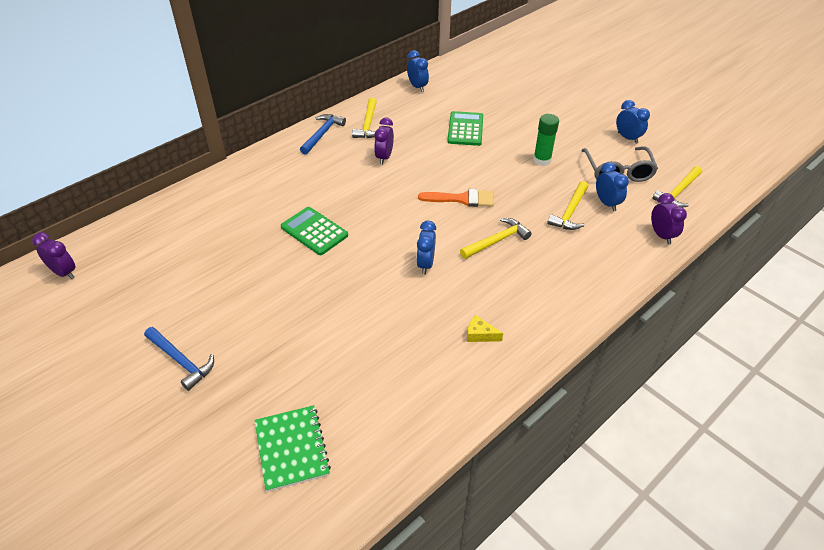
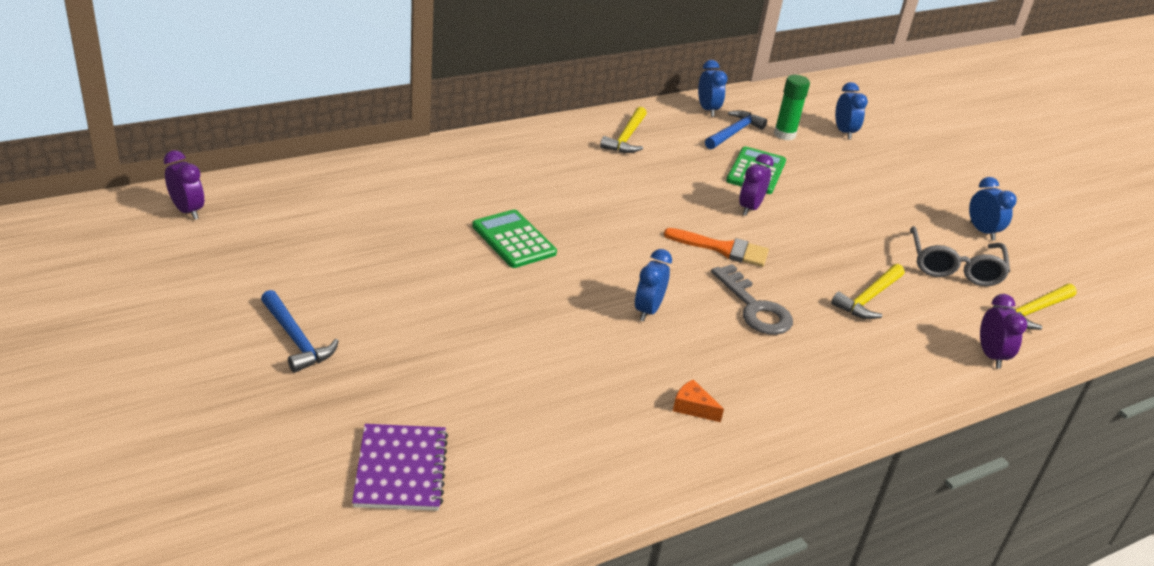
camera: 10 degrees right, 10 degrees down
green notebook [254,405,331,492] -> purple notebook [352,424,448,511]
blue hammer [300,114,346,155] -> blue hammer moved to [705,110,767,149]
purple clock [374,117,394,165] -> purple clock moved to [739,154,774,216]
yellow hammer [460,218,532,259] -> grey key [711,264,793,335]
yellow cheese [467,315,503,342] -> orange cheese [673,379,724,422]
green glue stick [533,114,559,166] -> green glue stick moved to [774,75,810,140]
blue clock [596,162,629,211] -> blue clock moved to [835,82,868,139]

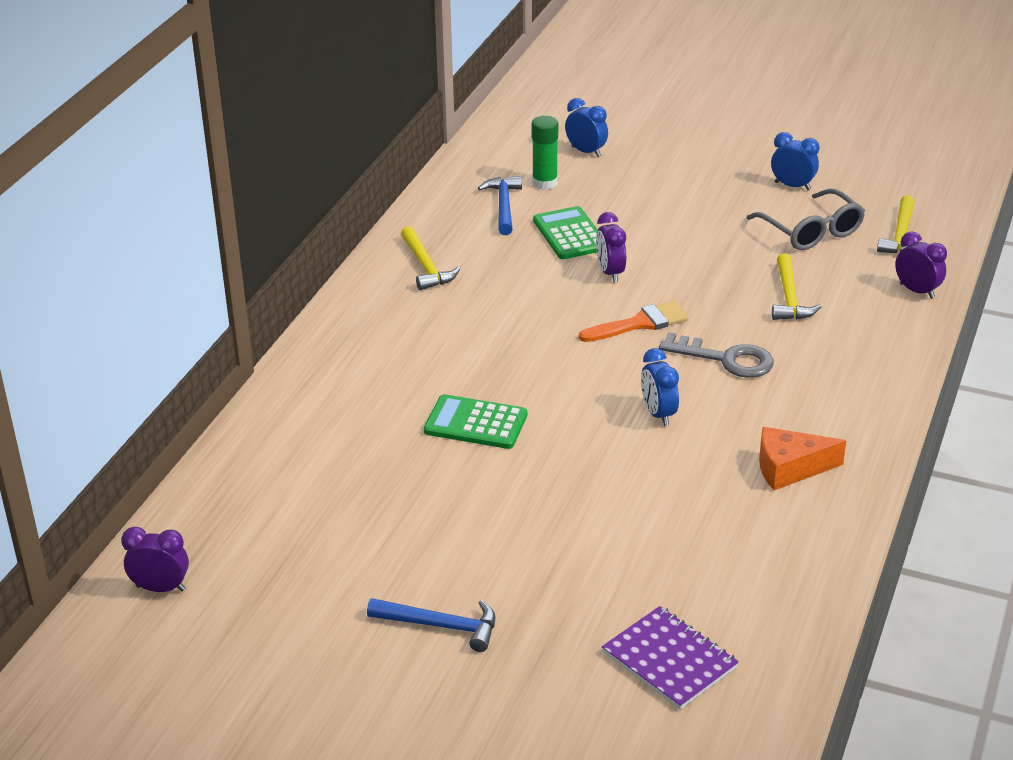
camera: 35 degrees left, 0 degrees up
orange cheese [673,379,724,422] -> orange cheese [759,427,846,490], size x1.73
blue clock [698,60,727,117] -> none

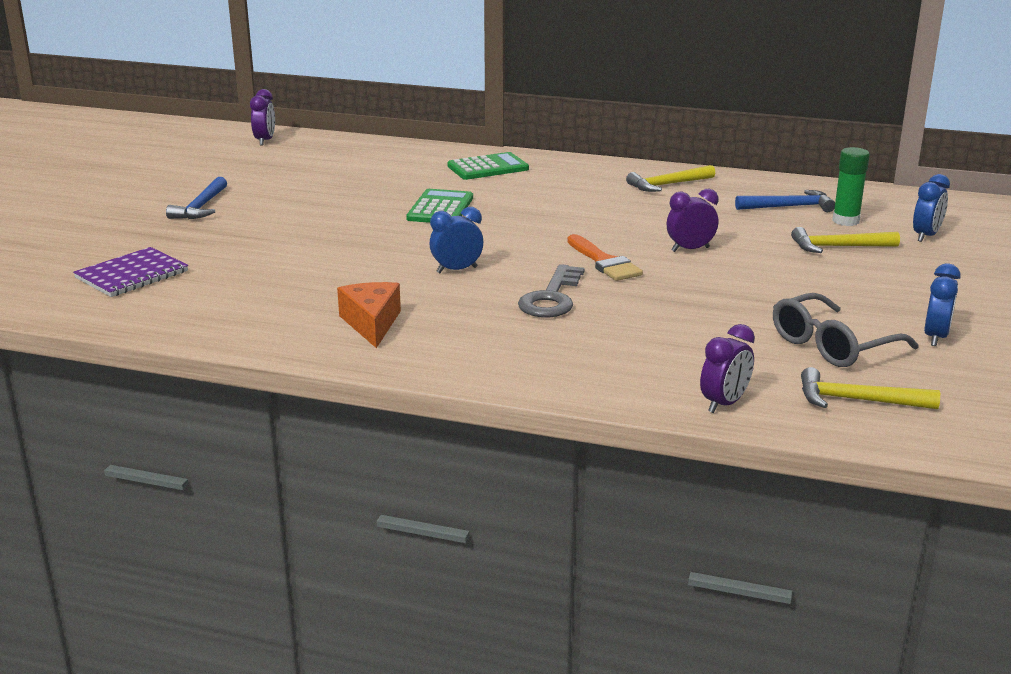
camera: 85 degrees right, 10 degrees down
green calculator [533,206,598,259] -> green calculator moved to [447,152,529,180]
yellow hammer [772,253,821,320] -> yellow hammer moved to [791,227,900,253]

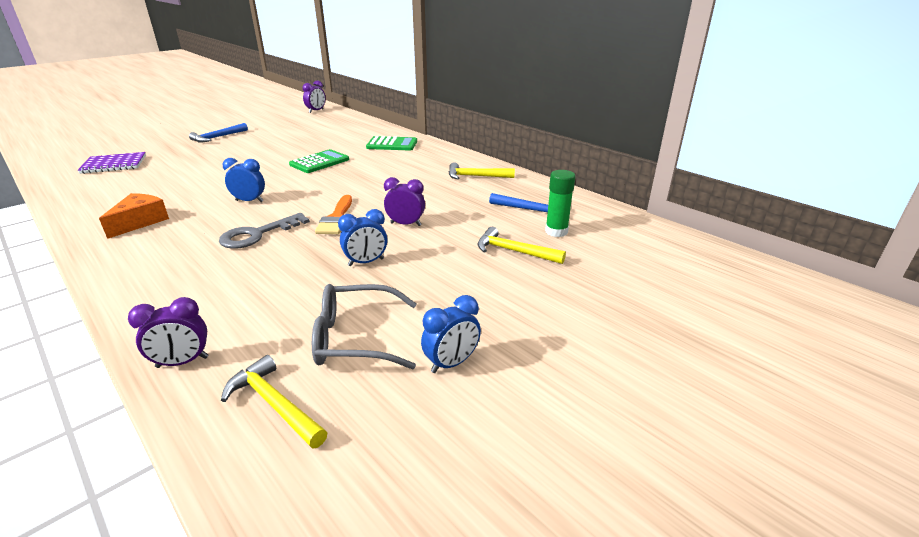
camera: 30 degrees right, 5 degrees up
blue clock [913,174,950,242] -> blue clock moved to [338,209,387,266]

